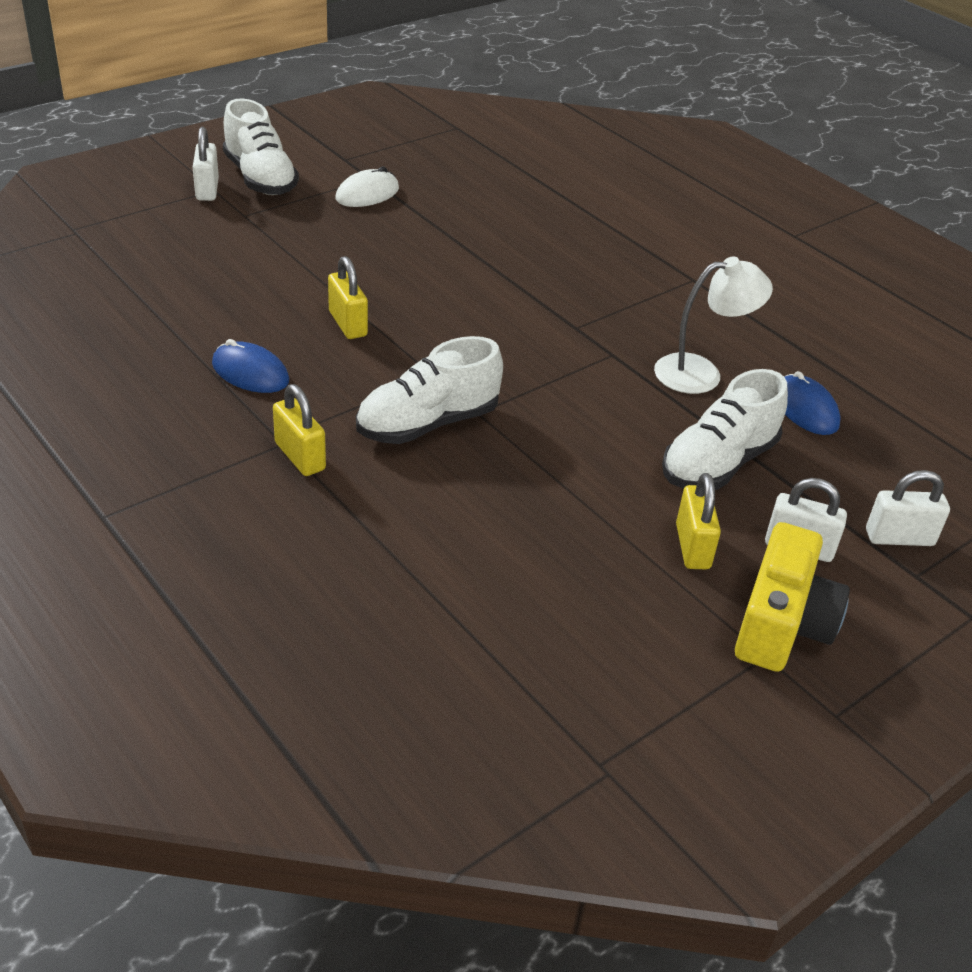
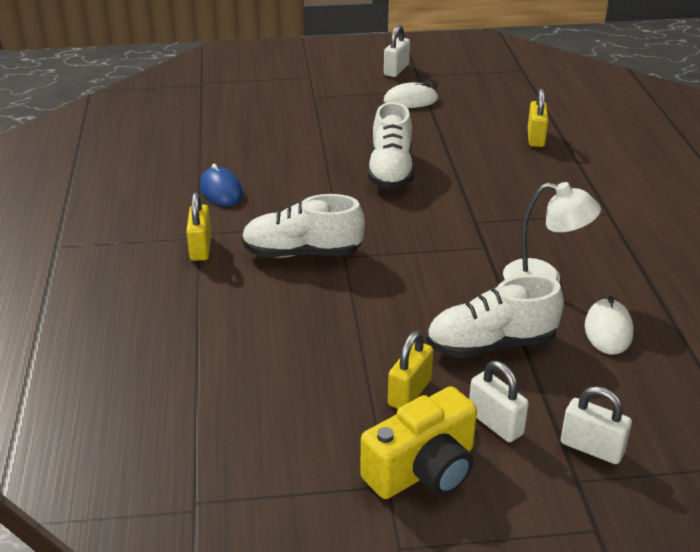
camera: 35 degrees right, 5 degrees down
white padlock [193,127,219,201] -> white padlock moved to [384,25,410,77]
white shoe [223,99,299,195] -> white shoe moved to [367,102,414,189]
yellow padlock [328,256,368,339] -> yellow padlock moved to [528,88,548,147]
blue mouse [785,371,841,435] -> white mouse [585,296,633,355]

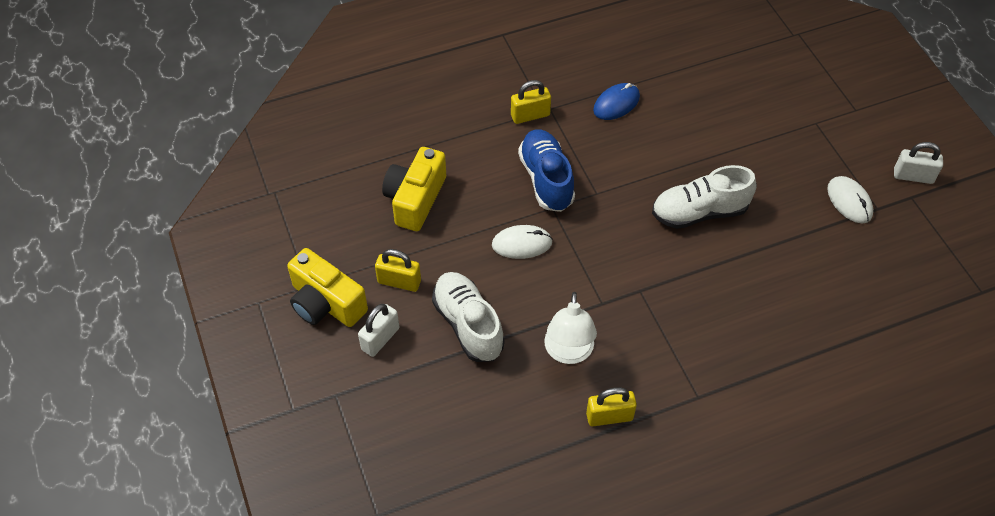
camera: 75 degrees right, 20 degrees up
white shoe [242,194,365,258] -> blue shoe [518,129,575,212]
yellow padlock [528,88,548,147] -> yellow padlock moved to [586,387,637,426]
white padlock [561,386,632,464] -> none
white mouse [585,296,633,355] -> white mouse moved to [492,225,553,259]
none -> yellow camera [382,147,446,231]

